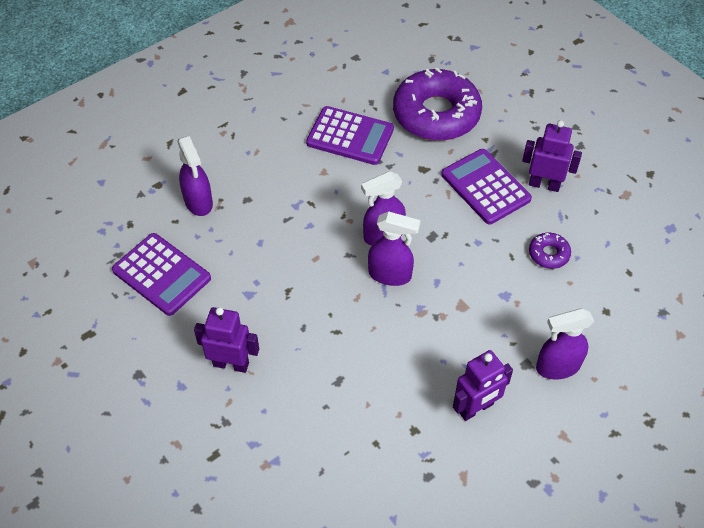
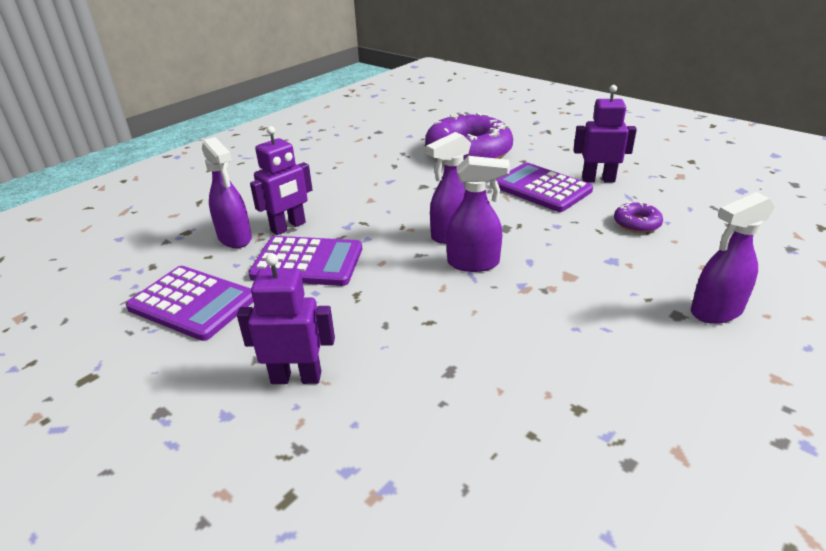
camera: 10 degrees left, 20 degrees down
purple calculator [306,106,394,165] -> purple calculator moved to [248,236,362,286]
purple robot [453,350,513,421] -> purple robot moved to [250,126,313,235]

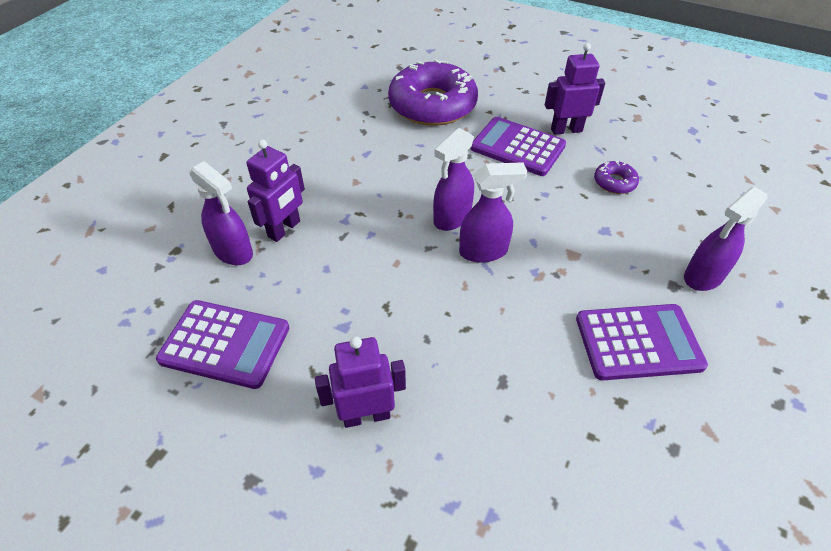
camera: 15 degrees left, 15 degrees up
purple calculator [248,236,362,286] -> purple calculator moved to [576,304,708,380]

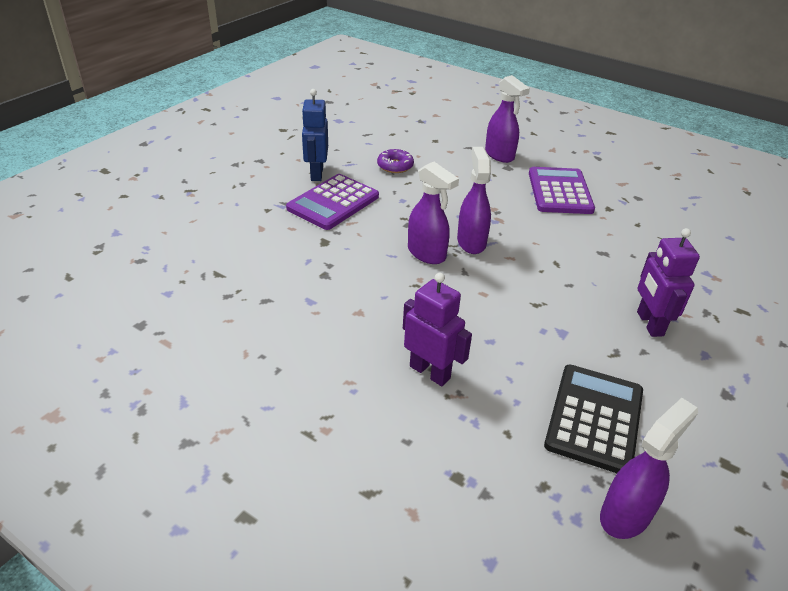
camera: 85 degrees left, 10 degrees down
purple calculator [156,300,289,389] -> black calculator [544,364,643,473]
purple spray bottle [189,161,253,265] -> purple spray bottle moved to [600,398,698,539]
purple donut [388,59,478,126] -> none
purple robot [545,43,605,135] -> blue robot [301,89,328,181]

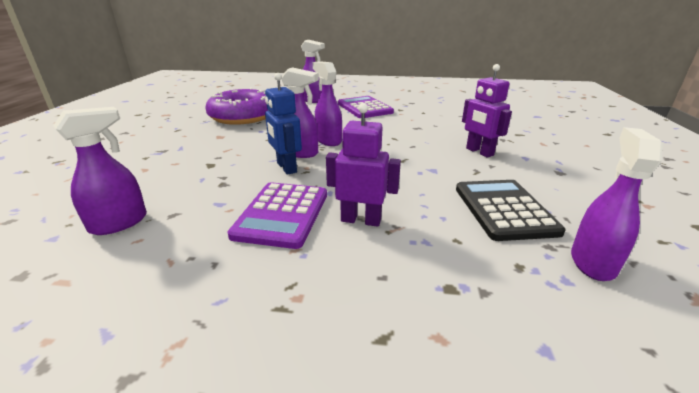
camera: 25 degrees left, 10 degrees down
purple calculator [286,174,379,230] -> purple calculator moved to [227,182,327,249]
blue robot [301,89,328,181] -> blue robot moved to [265,73,302,175]
purple donut [377,149,414,173] -> purple donut [206,88,268,125], size x2.36
none -> purple spray bottle [53,107,147,235]

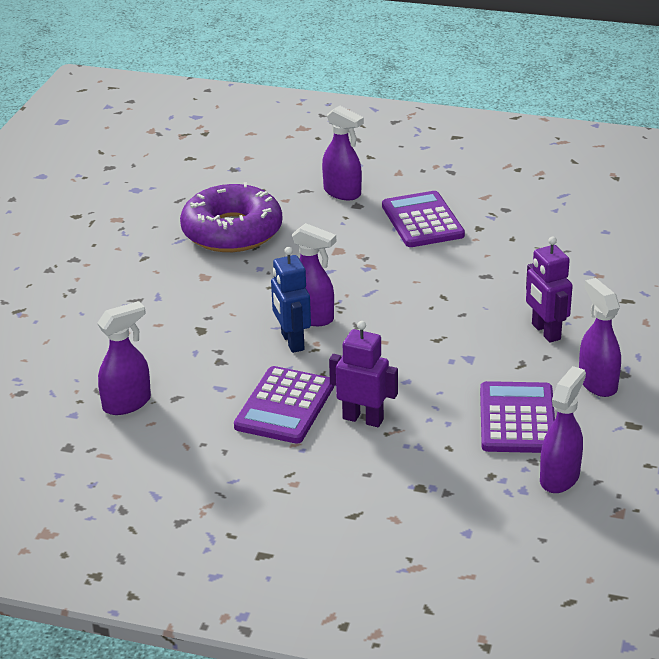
camera: 10 degrees right, 5 degrees up
purple spray bottle [313,61,342,146] -> purple spray bottle moved to [579,278,621,397]
black calculator [456,180,565,241] -> purple calculator [480,381,555,453]

